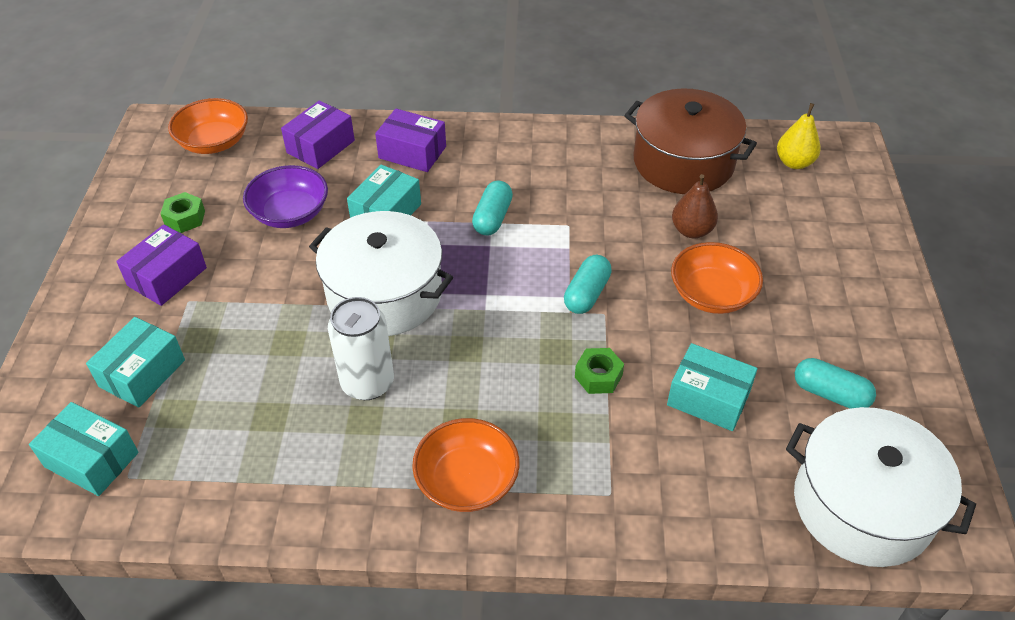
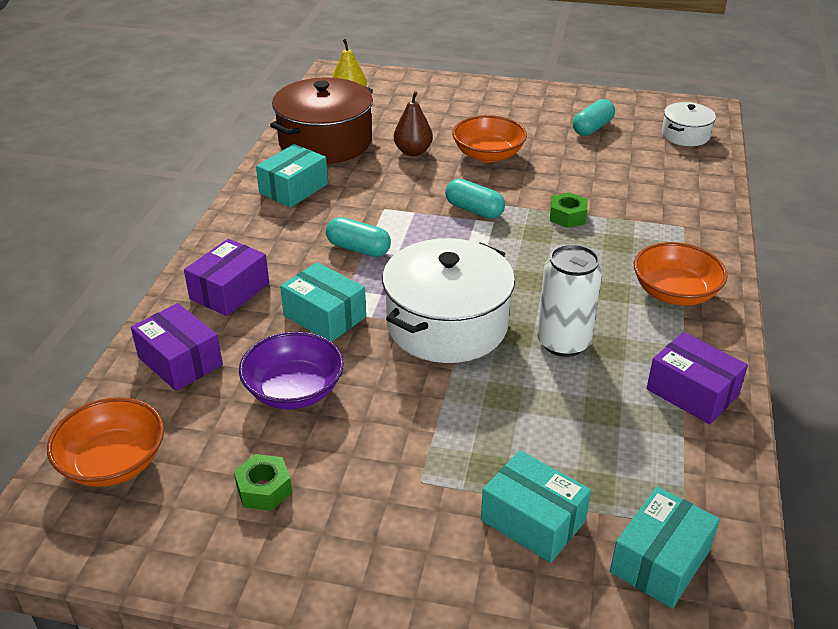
camera: 80 degrees left, 10 degrees down
purple box [116,224,207,306] -> purple box moved to [647,332,748,424]
turquoise box [667,343,758,431] -> turquoise box moved to [256,144,328,207]
white pot [786,407,976,567] -> white pot [662,102,716,146], size x0.52

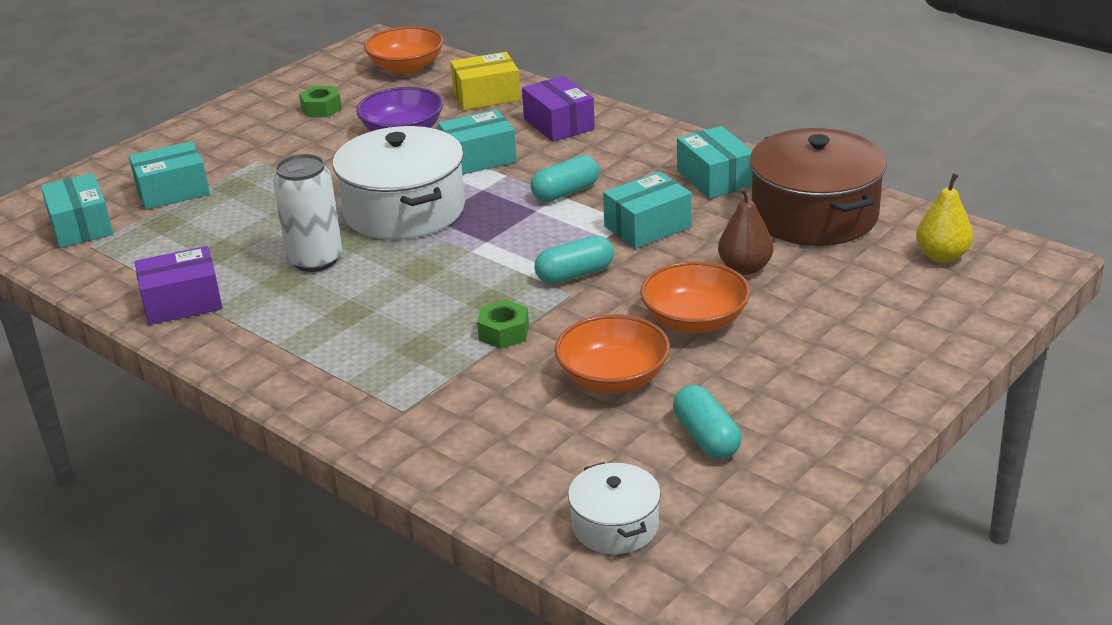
camera: 120 degrees right, 5 degrees down
purple box [131,303,223,391] -> yellow box [450,52,521,110]
orange bowl [634,242,728,306] -> orange bowl moved to [555,314,670,393]
none -> turquoise box [603,172,692,249]

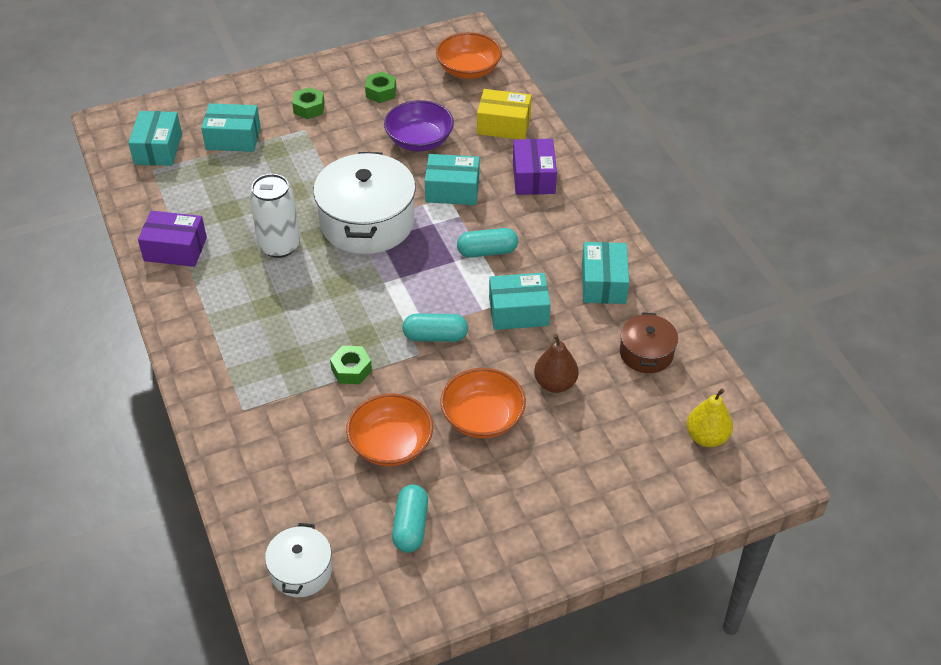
camera: 25 degrees right, 15 degrees up
brown pot [750,128,887,246] -> brown pot [620,312,678,373], size x0.52
none -> green nut [292,87,325,119]

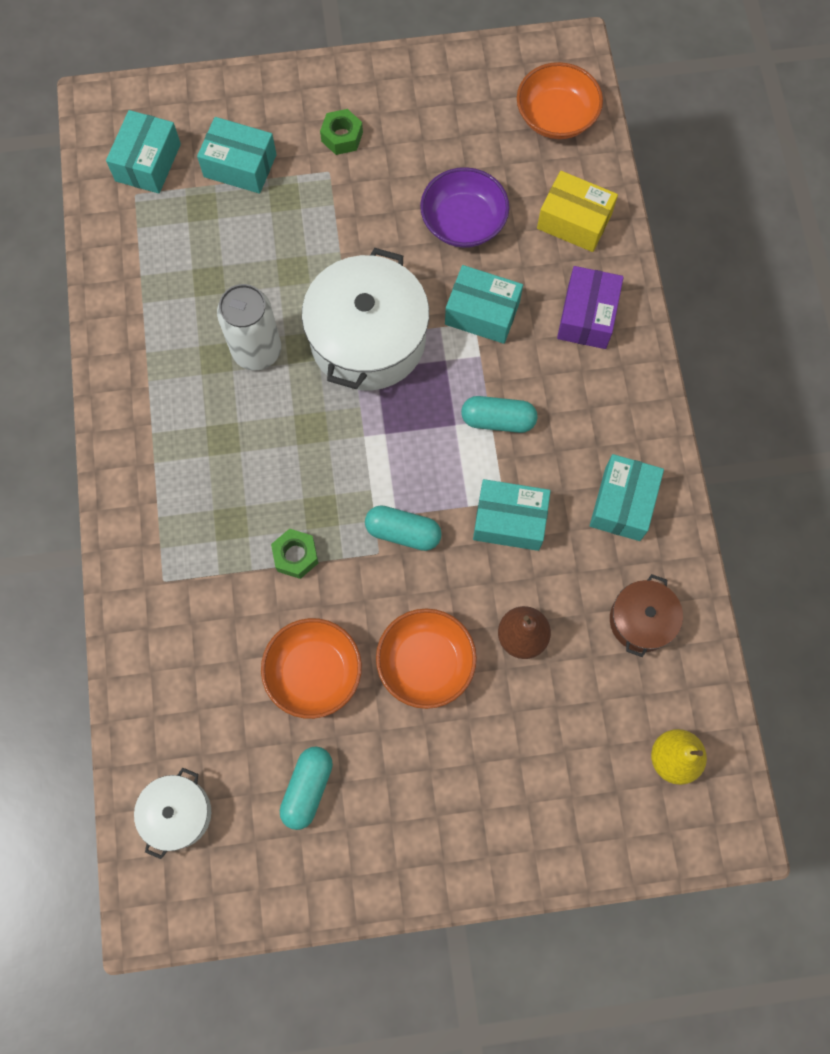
camera: 15 degrees right, 25 degrees up
purple box [138,211,207,267] -> none
green nut [365,72,396,103] -> none

